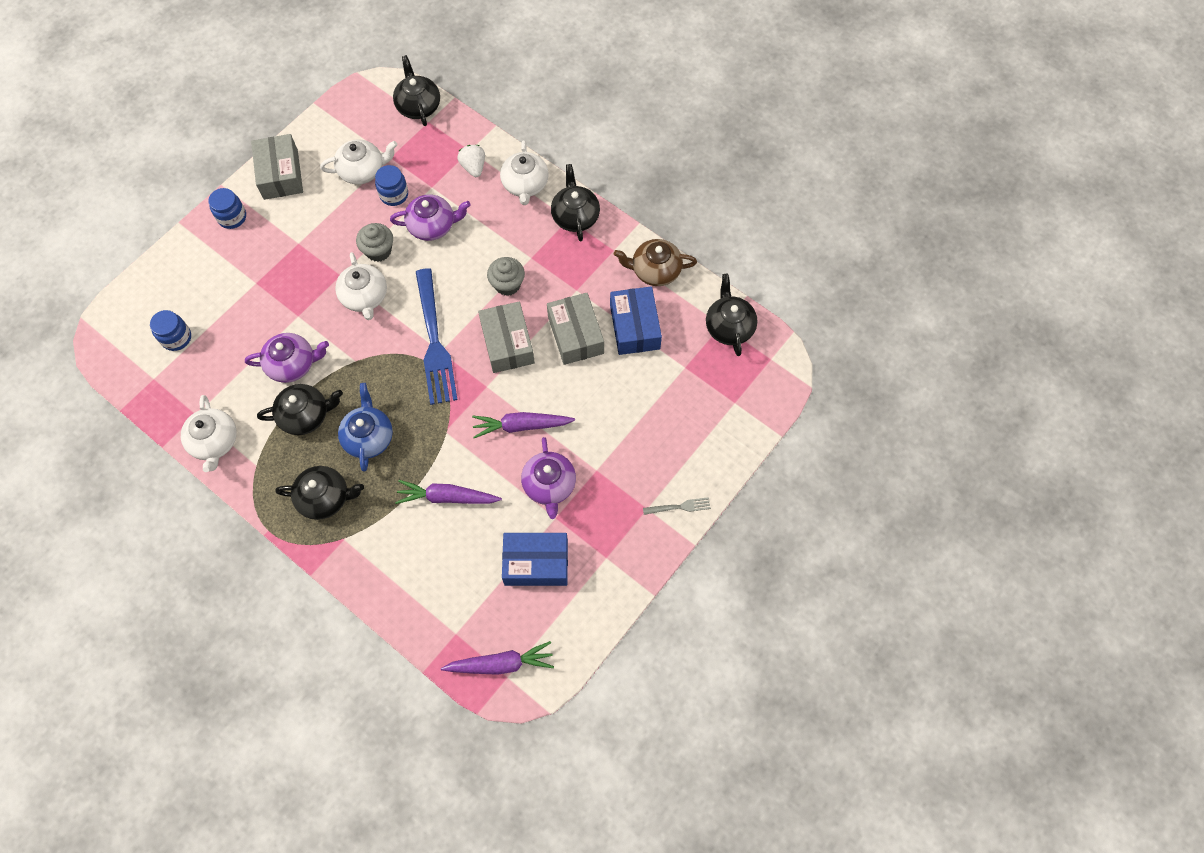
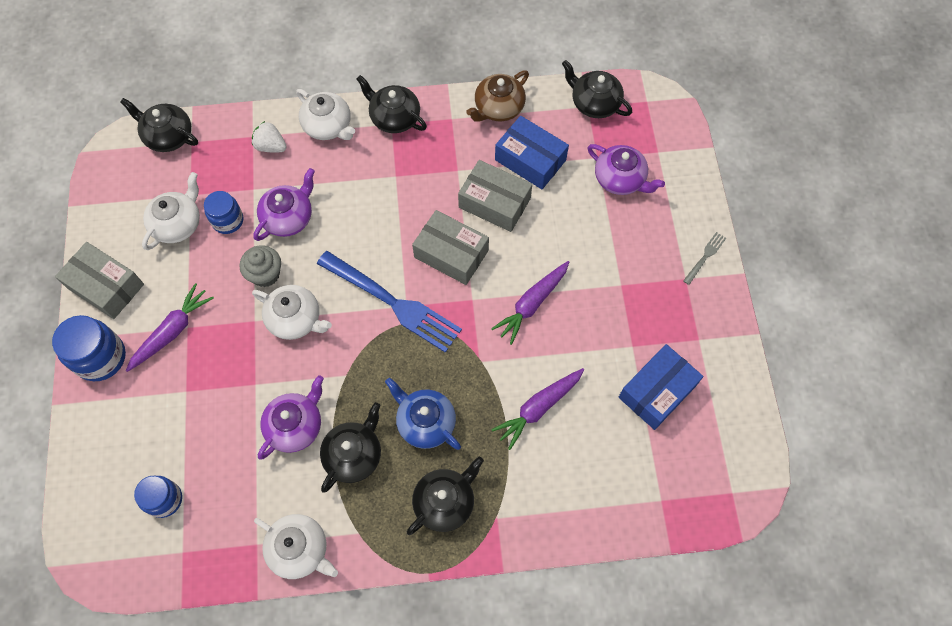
camera: 45 degrees left, 0 degrees up
blue jar [208,188,246,229] -> blue jar [52,315,126,381], size x1.52
purple carrot [441,641,554,675] -> purple carrot moved to [126,283,214,372]
grey cupcake [487,257,525,296] -> none
purple teapot [521,437,576,519] -> purple teapot moved to [588,144,665,195]

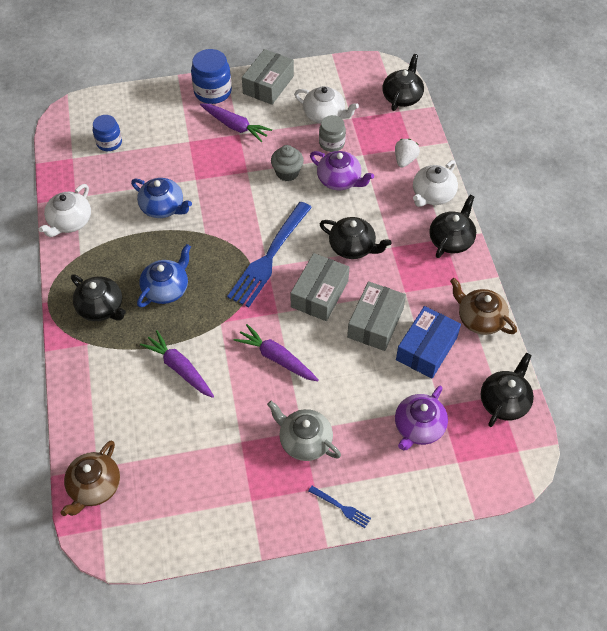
camera: 85 degrees right, 10 degrees down
blue jar [204,191,243,234] -> grey jar [319,115,346,152]
white teapot [252,285,332,340] -> none
purple teapot [258,375,324,459] -> blue teapot [131,178,192,218]
black teapot [320,402,381,493] -> black teapot moved to [320,217,392,259]
blue box [618,344,703,430] -> none
grey fork [683,232,726,285] -> blue fork [309,486,371,528]
none -> brown teapot [61,441,120,516]
none -> grey teapot [267,401,341,461]

